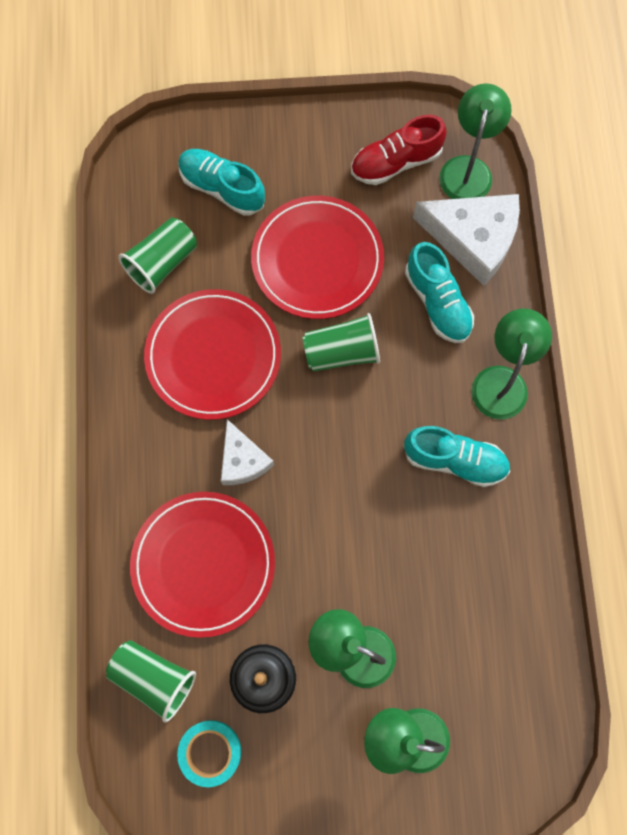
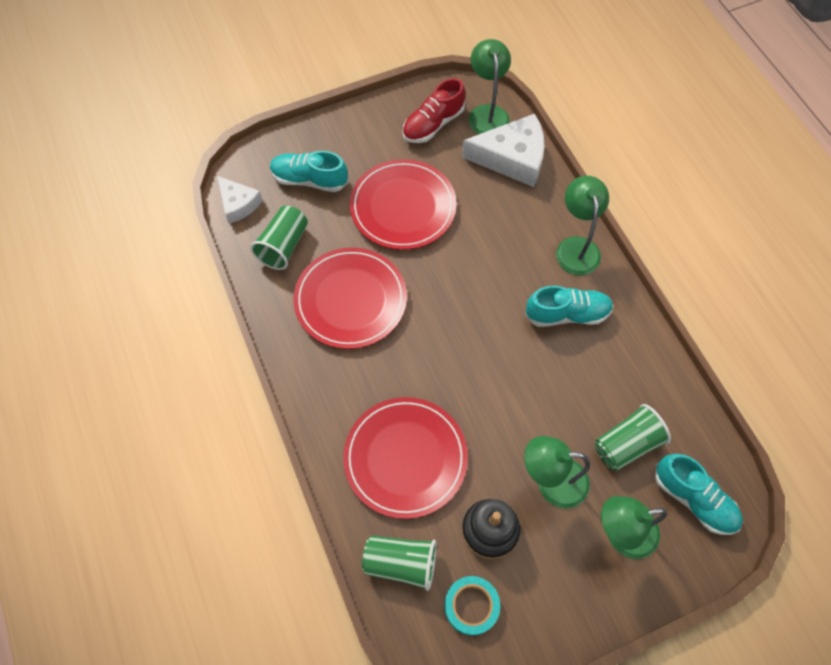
camera: 20 degrees left, 10 degrees down
white cheese [221,419,274,485] -> white cheese moved to [217,176,263,224]
green cup [302,313,380,372] -> green cup moved to [595,404,671,471]
turquoise shoe [405,242,474,343] -> turquoise shoe moved to [655,454,743,535]

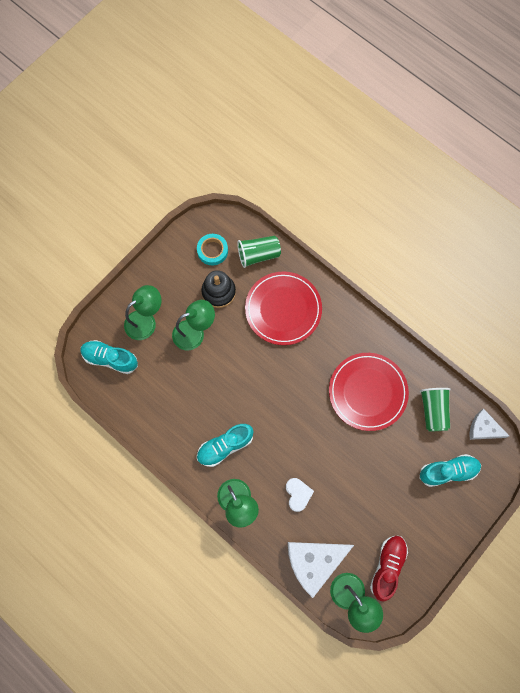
camera: 155 degrees right, 10 degrees up
red plate [350,159,457,250] -> none
green cup [595,404,671,471] -> none
none -> white heart [286,478,314,512]

